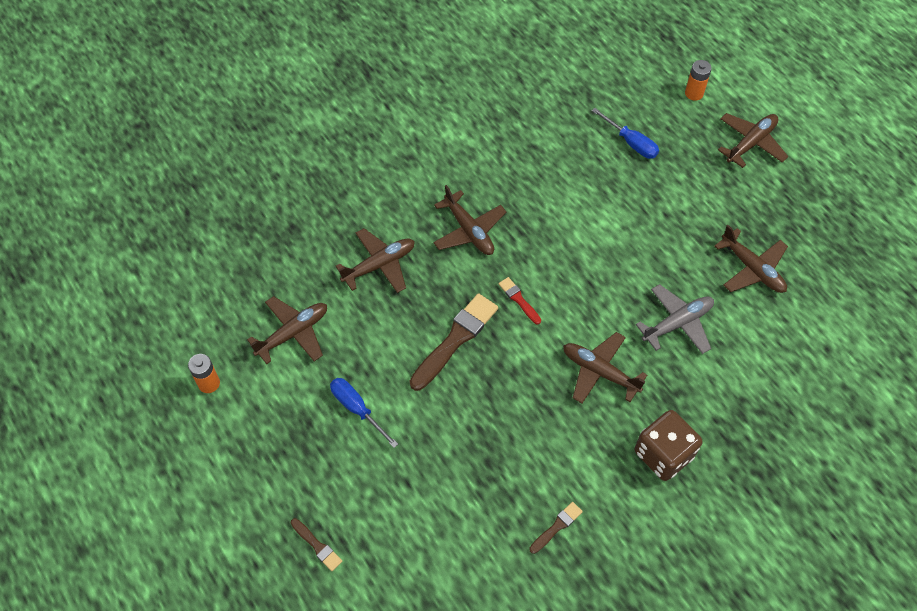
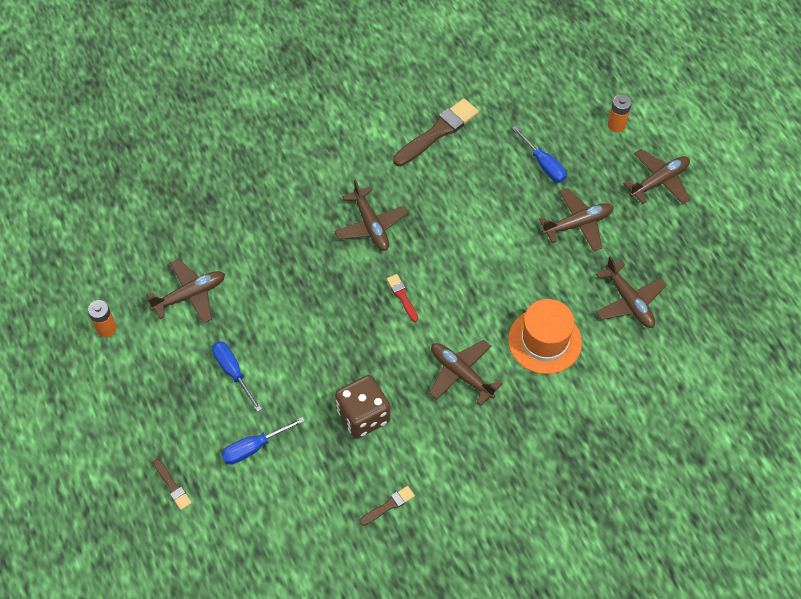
camera: 10 degrees right, 0 degrees up
brown plane [336,228,415,293] -> brown plane moved to [539,188,614,252]
brown brush [410,293,498,391] -> brown brush moved to [393,98,479,166]
brown dice [635,410,703,481] -> brown dice moved to [335,375,390,438]
grey plane [636,284,714,354] -> orange hat [508,299,582,374]
none -> blue screwdriver [221,417,305,464]

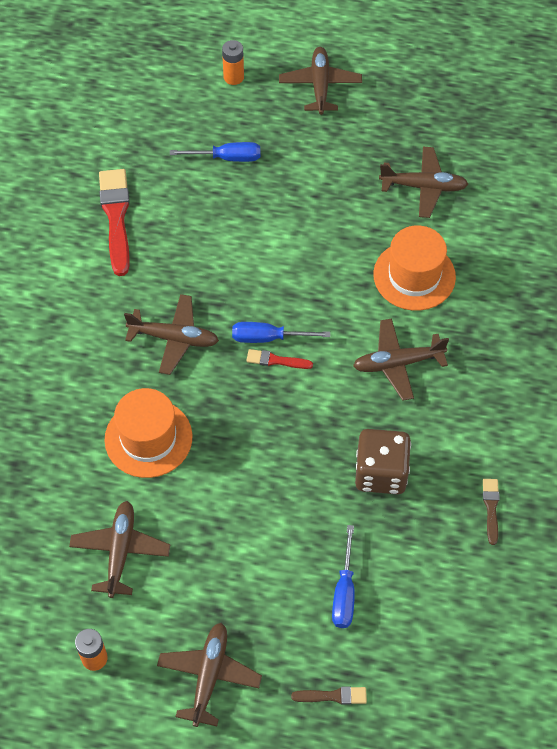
camera: 55 degrees left, 0 degrees up
blue screwdriver [212,341,262,412] -> blue screwdriver moved to [232,322,330,343]
brown brush [393,98,479,166] -> red brush [99,169,130,276]
brown plane [539,188,614,252] -> brown plane moved to [157,623,262,727]
none -> orange hat [105,388,193,478]

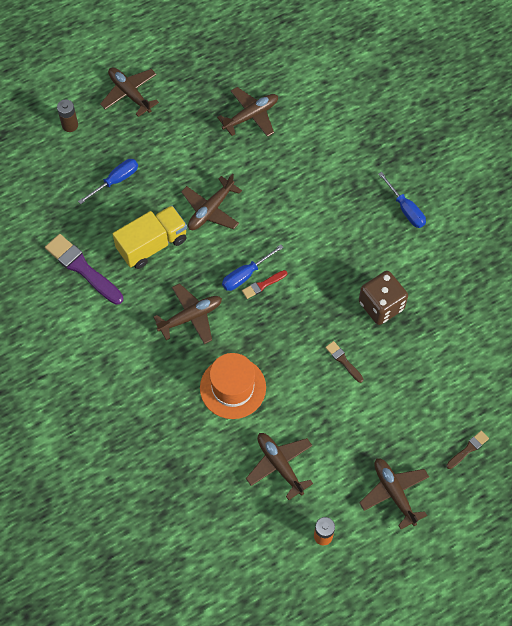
camera: 40 degrees left, 5 degrees up
red brush [99,169,130,276] -> purple brush [45,234,123,305]
orange battery [222,40,244,85] -> brown battery [57,99,78,132]
blue screwdriver [332,525,355,628] -> blue screwdriver moved to [378,172,426,228]
brown plane [353,318,449,401] -> brown plane moved to [181,173,242,230]
orange hat [373,226,456,311] -> none
brown brush [483,479,500,545] -> brown brush moved to [325,341,363,383]
none -> yellow truck [113,206,187,269]

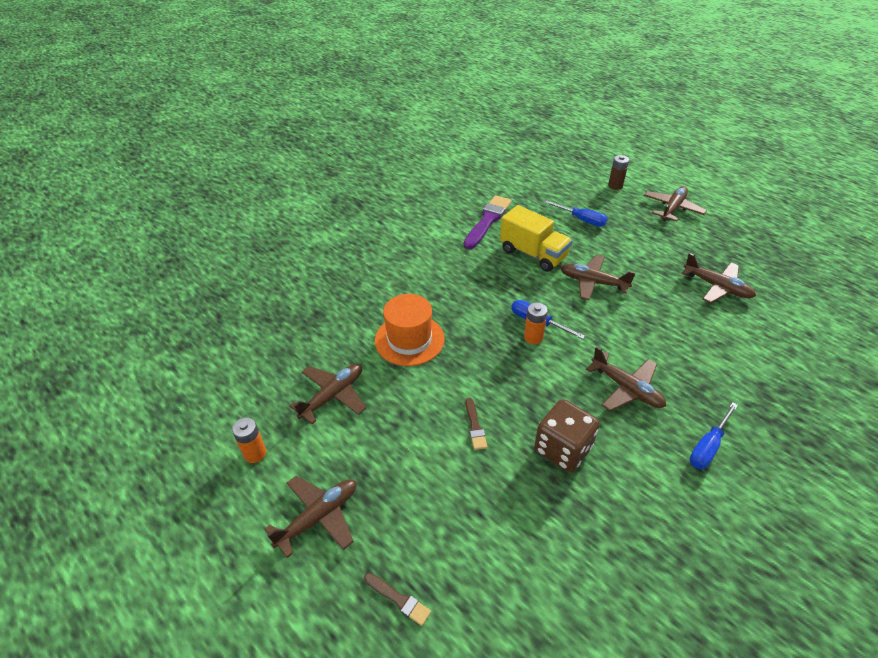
camera: 75 degrees right, 20 degrees down
brown plane [153,283,222,344] -> brown plane moved to [586,346,666,411]
red brush [242,270,287,299] -> orange battery [524,303,548,344]
brown brush [325,341,363,383] -> brown brush turned 135 degrees clockwise [466,398,487,450]

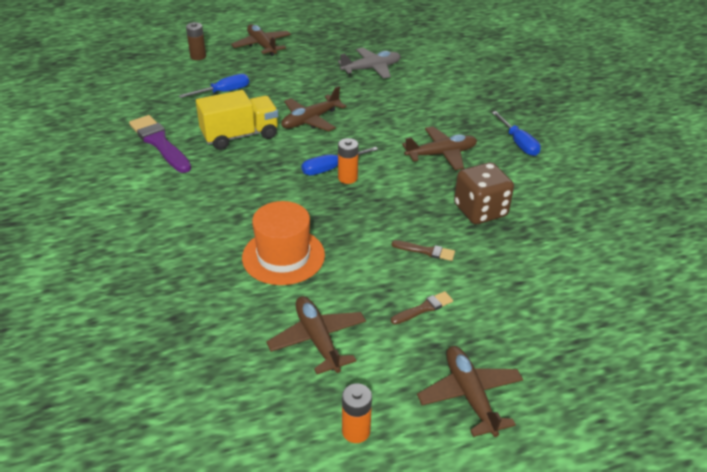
camera: 65 degrees left, 5 degrees down
brown brush [364,573,431,626] -> brown brush moved to [391,291,453,324]
brown plane [681,253,756,303] -> grey plane [338,48,401,79]

